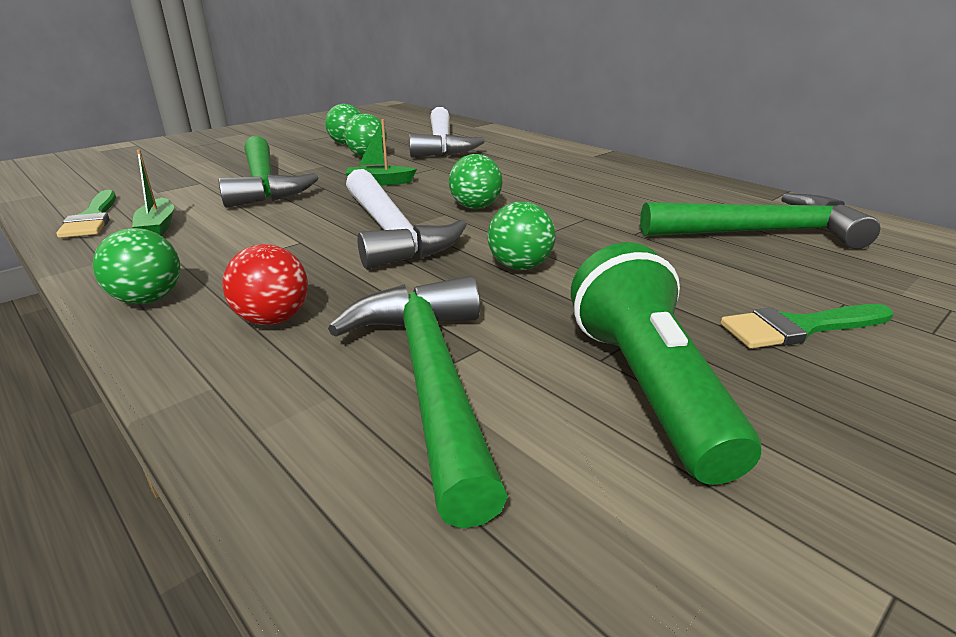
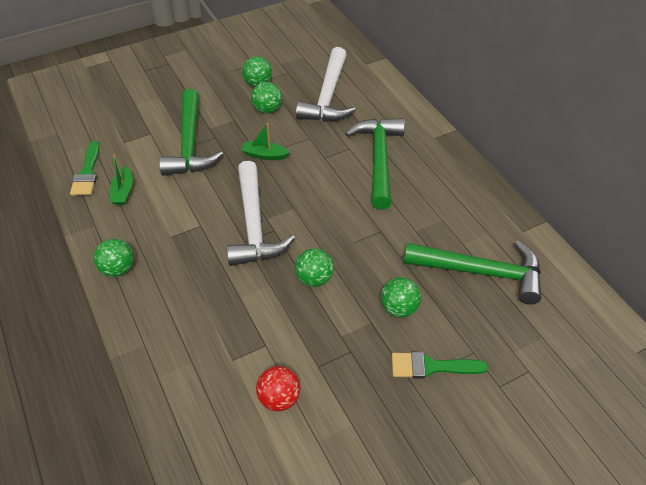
camera: 15 degrees right, 20 degrees up
red ball [222,244,308,325] -> red ball moved to [256,366,301,411]
green hammer [328,276,508,529] -> green hammer moved to [345,118,405,210]
green ball [449,154,502,209] -> green ball moved to [381,277,421,318]
green flashlight [571,242,761,485] -> none

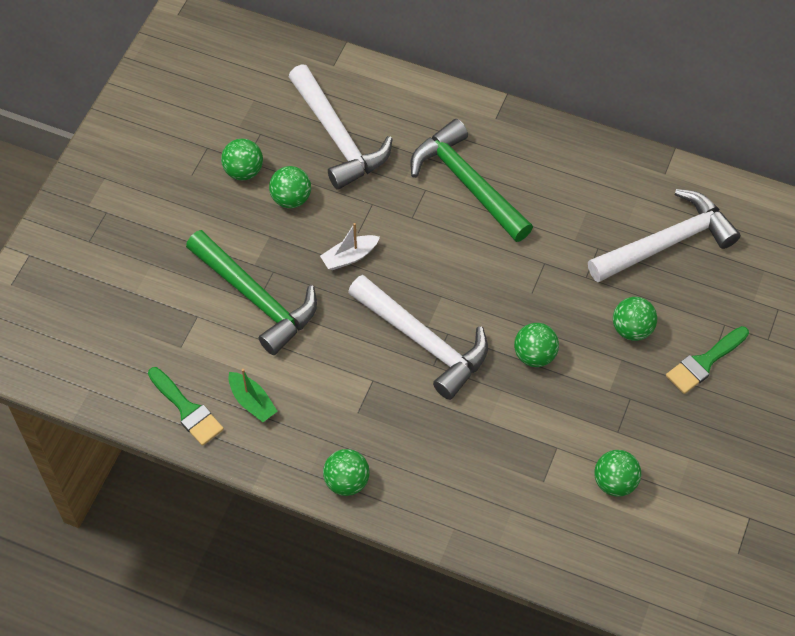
camera: 40 degrees left, 10 degrees up
green boat [242,123,290,160] -> white boat [320,223,380,270]
red ball [256,366,301,411] -> green ball [594,450,641,497]
green hammer [404,241,542,304] -> white hammer [588,189,740,282]

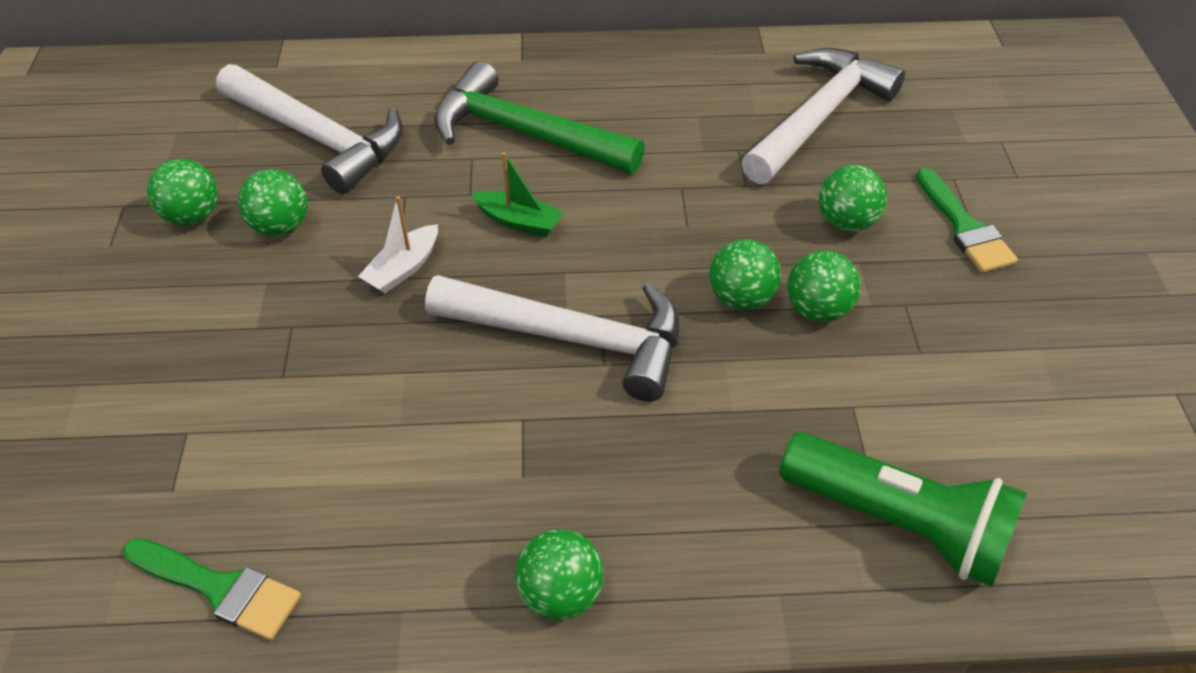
camera: 25 degrees left, 10 degrees down
green hammer [186,230,317,355] -> none
green boat [228,369,277,422] -> green boat moved to [471,152,564,237]
green ball [594,450,641,497] -> green ball moved to [787,250,861,322]
green brush [666,326,749,394] -> green brush turned 45 degrees counterclockwise [916,167,1018,273]
none -> green flashlight [779,432,1027,587]

